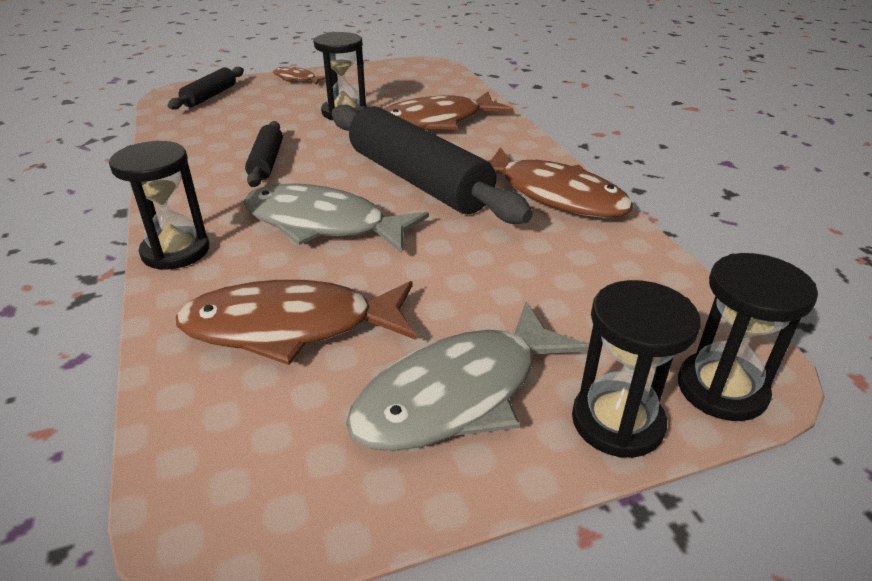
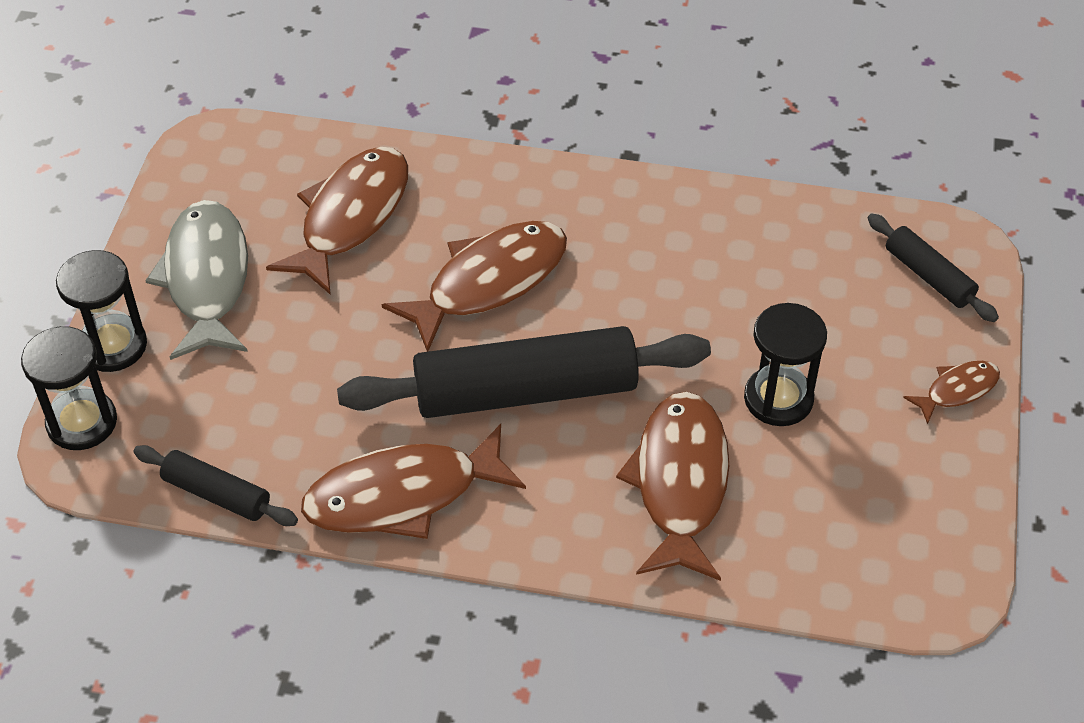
camera: 120 degrees right, 15 degrees up
black hourglass [109,141,210,270] -> none
grey fish [243,183,429,253] -> brown fish [382,221,567,352]
black rolling pin [245,121,283,187] -> black rolling pin moved to [133,445,298,526]

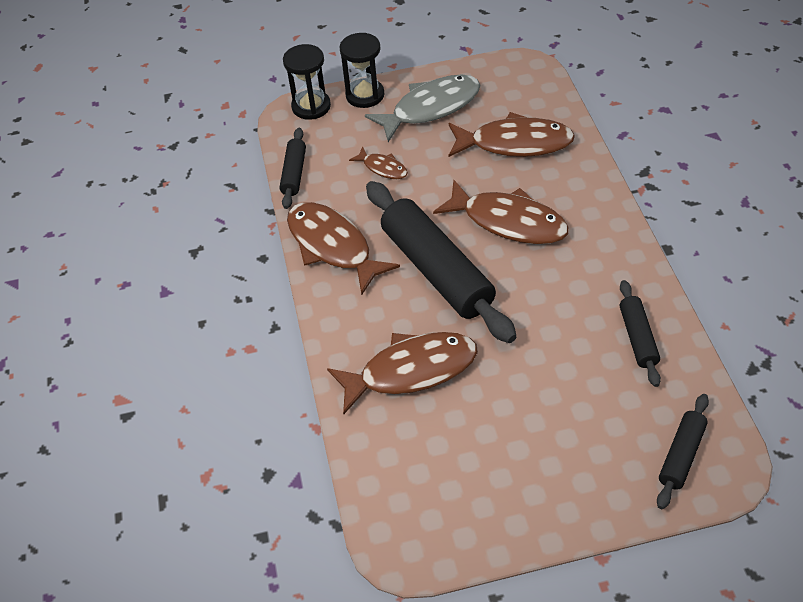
camera: 70 degrees right, 0 degrees up
black hourglass [744,303,827,426] -> none
brown fish [903,361,1000,424] -> brown fish moved to [349,146,408,179]
none -> black rolling pin [620,280,661,387]

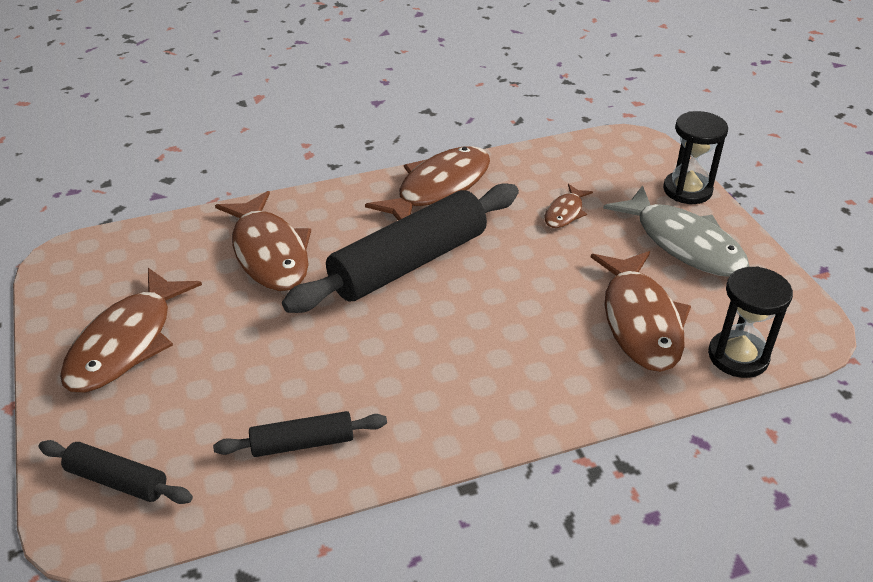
camera: 80 degrees right, 10 degrees down
black rolling pin [279,128,306,209] -> none
black hourglass [283,44,331,120] -> black hourglass moved to [708,267,793,378]
brown fish [433,180,569,244] -> brown fish moved to [60,268,202,393]

